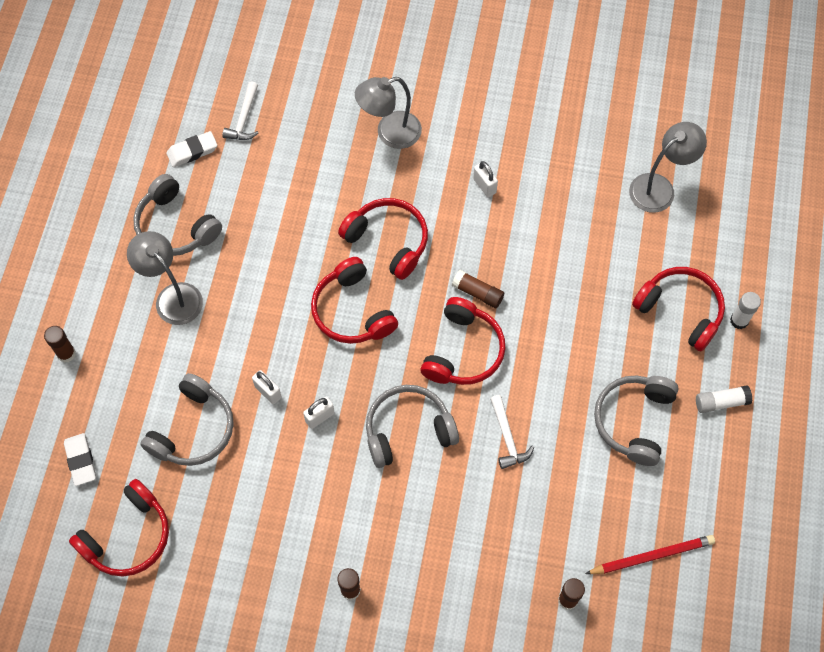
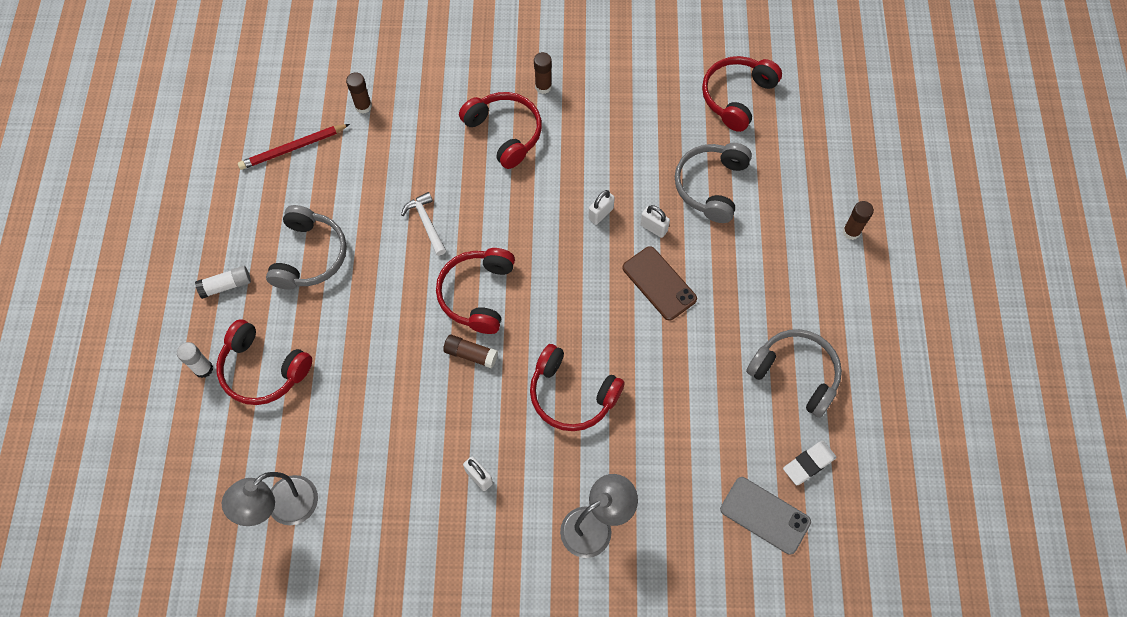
camera: 170 degrees right, 0 degrees up
white eraser [64,433,96,486] -> none
grey lamp [127,231,203,325] -> none
white hammer [222,81,259,140] -> grey phone [720,477,811,555]
red headphones [311,257,398,344] -> red headphones moved to [459,92,542,169]
grey headphones [366,385,459,468] -> none
none -> brown phone [622,246,697,321]

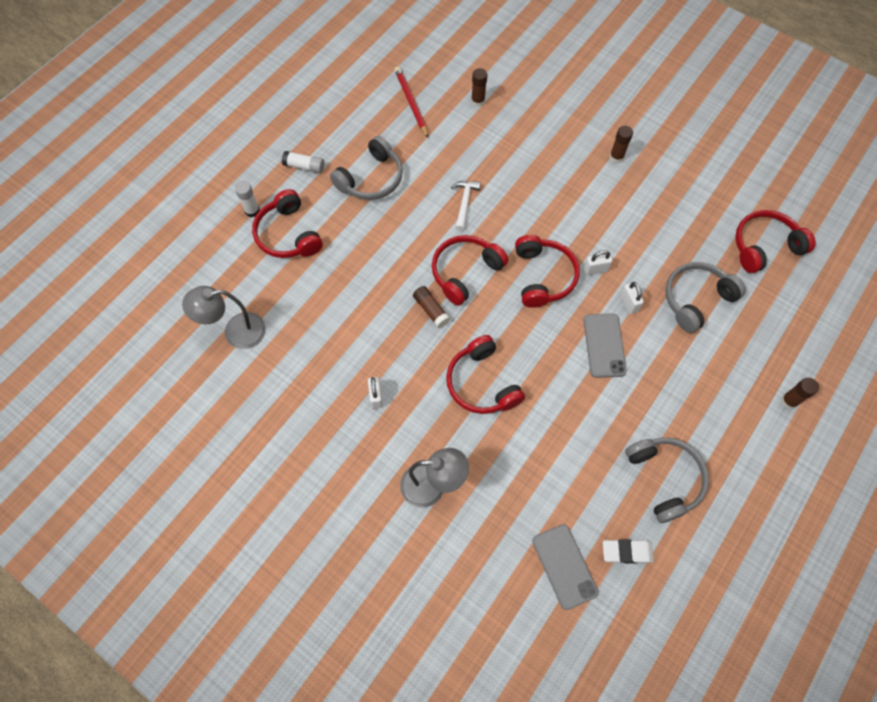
camera: 35 degrees right, 0 degrees up
red pencil [238,124,350,170] -> red pencil turned 60 degrees clockwise [394,66,428,138]
red headphones [459,92,542,169] -> red headphones moved to [515,235,580,308]
brown phone [622,246,697,321] -> grey phone [583,313,627,378]

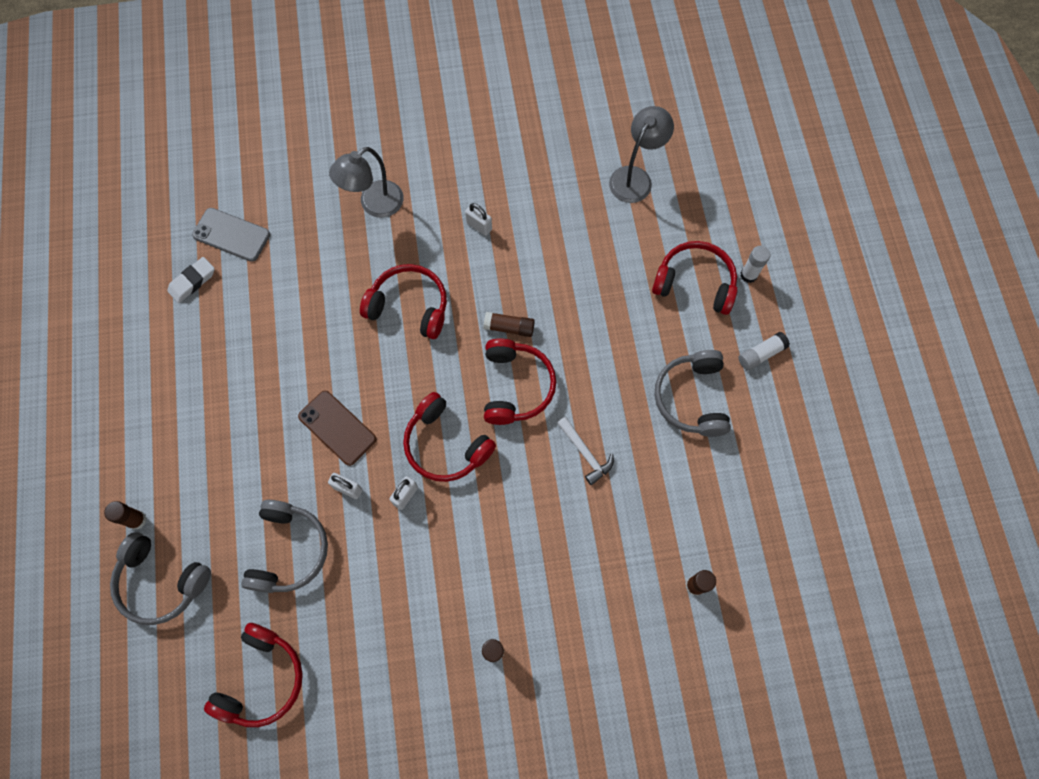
camera: 135 degrees right, 5 degrees up
red pencil [394,66,428,138] -> none
grey phone [583,313,627,378] -> brown phone [298,391,376,466]
grey headphones [625,438,709,523] -> grey headphones moved to [110,532,211,625]

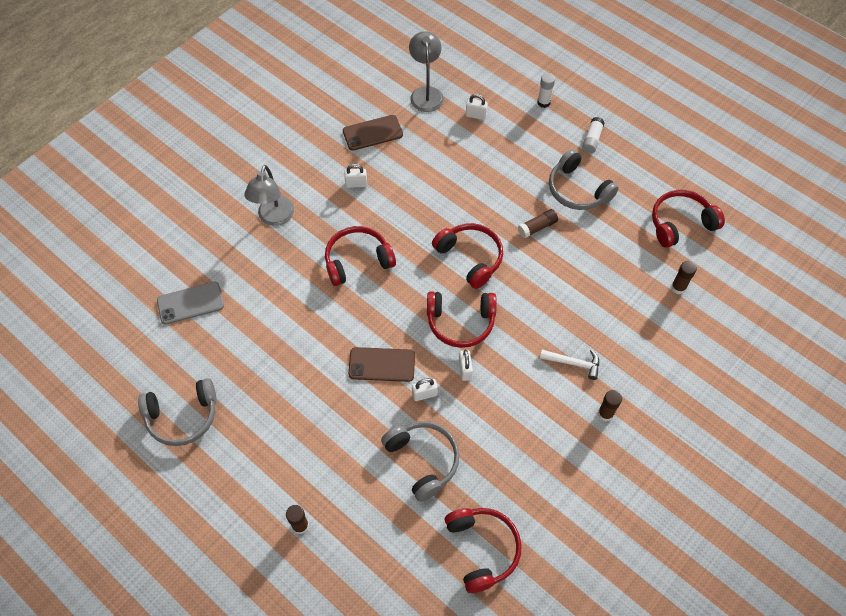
camera: 40 degrees left, 10 degrees down
grey headphones [110,532,211,625] -> grey headphones moved to [138,378,216,446]
white eraser [167,257,215,303] -> none
brown glue stick [483,312,535,337] -> brown glue stick moved to [518,209,558,238]
white hammer [557,417,614,485] -> white hammer moved to [540,349,599,380]
red headphones [652,241,737,315] -> red headphones moved to [652,190,725,248]
none -> brown phone [343,115,403,151]
none -> white padlock [466,94,488,120]

